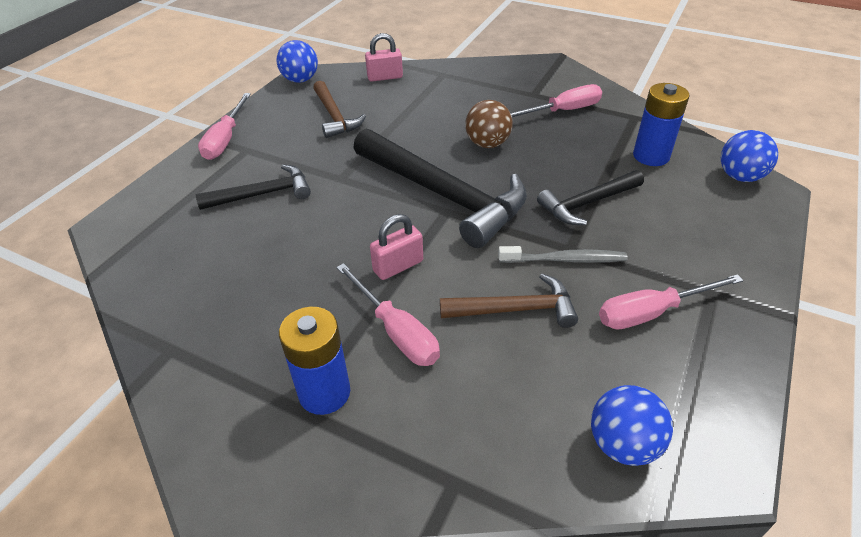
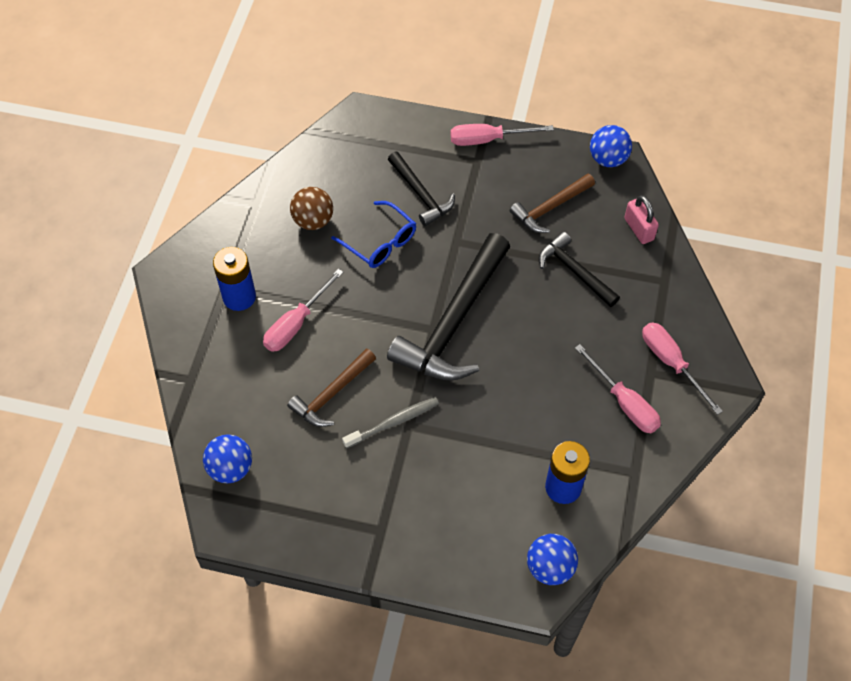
camera: 75 degrees right, 15 degrees up
pink padlock [370,214,423,280] -> none
brown hammer [440,274,578,328] -> brown hammer turned 60 degrees clockwise [287,348,376,427]
brown ball [465,100,512,148] -> brown ball moved to [290,187,333,230]
grey toothbrush [498,246,628,263] -> grey toothbrush turned 105 degrees counterclockwise [342,397,439,449]
black hammer [537,170,644,225] -> black hammer moved to [539,232,620,307]
pink screwdriver [599,274,744,330] -> pink screwdriver moved to [642,322,723,415]
none -> blue glasses [331,201,416,268]

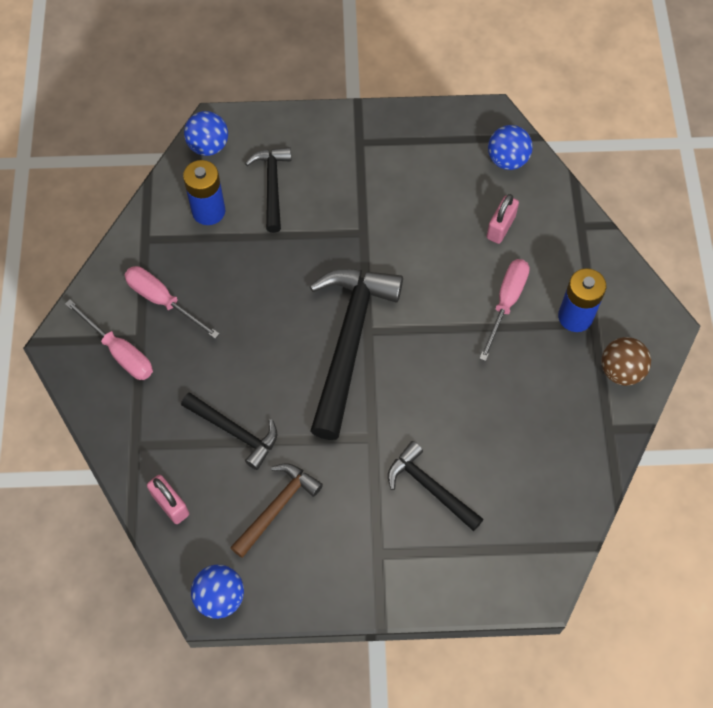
camera: 165 degrees right, 5 degrees up
brown hammer [287,348,376,427] -> none
brown ball [290,187,333,230] -> brown ball moved to [601,337,651,386]
blue glasses [331,201,416,268] -> none
grey toothbrush [342,397,439,449] -> none
pink screwdriver [450,124,554,146] -> none
none -> black hammer [245,147,291,233]
none -> pink padlock [486,194,519,244]

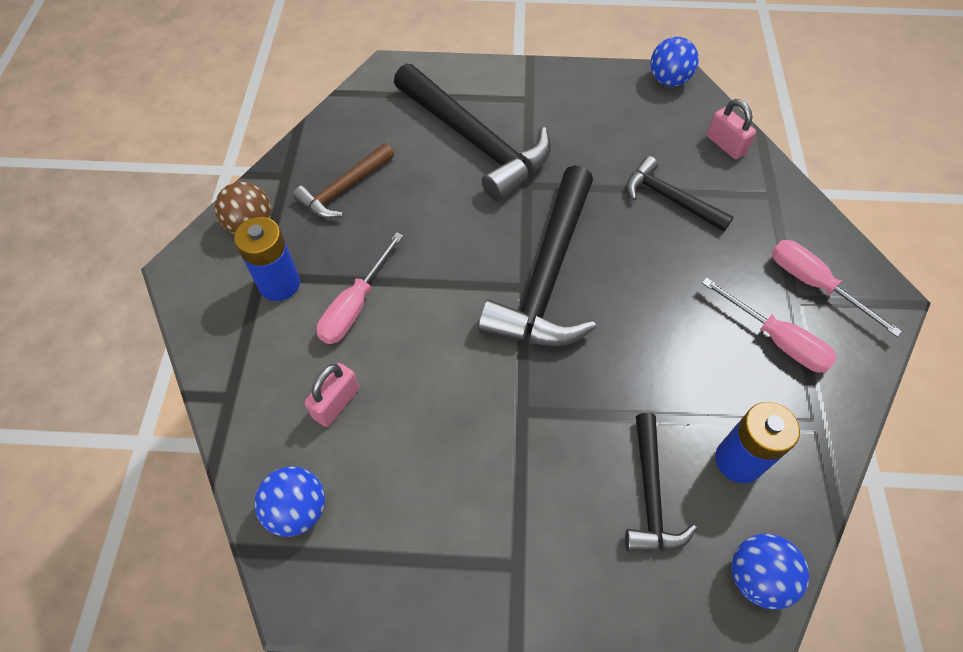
camera: 175 degrees left, 5 degrees down
brown hammer [230,463,323,558] -> brown hammer moved to [293,143,394,218]
black hammer [388,441,483,531] -> black hammer [394,63,551,202], size x1.83

